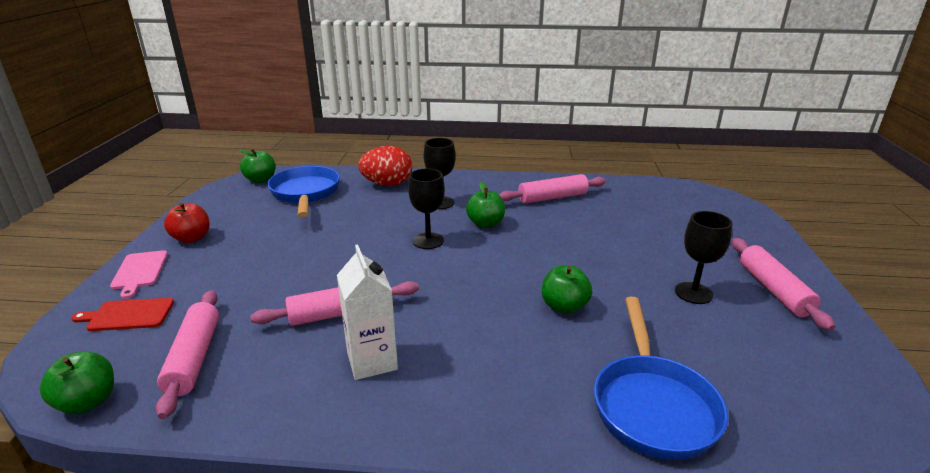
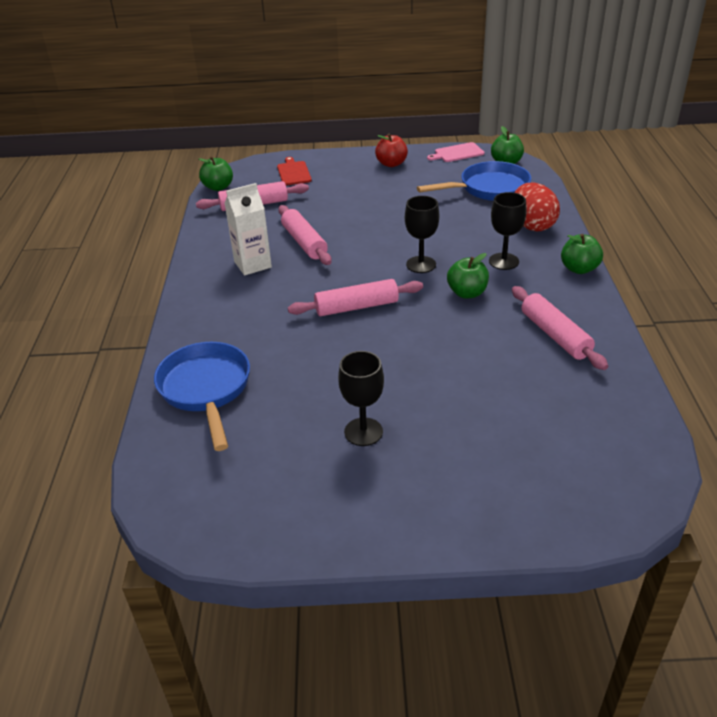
camera: 85 degrees right, 10 degrees up
pink cutting board [110,250,168,299] -> pink cutting board moved to [427,142,485,162]
green apple [542,265,592,314] -> green apple moved to [561,234,603,274]
blue pan [594,297,728,460] -> blue pan turned 75 degrees clockwise [154,342,250,451]
pink rolling pin [732,238,835,331] -> pink rolling pin moved to [288,279,423,316]

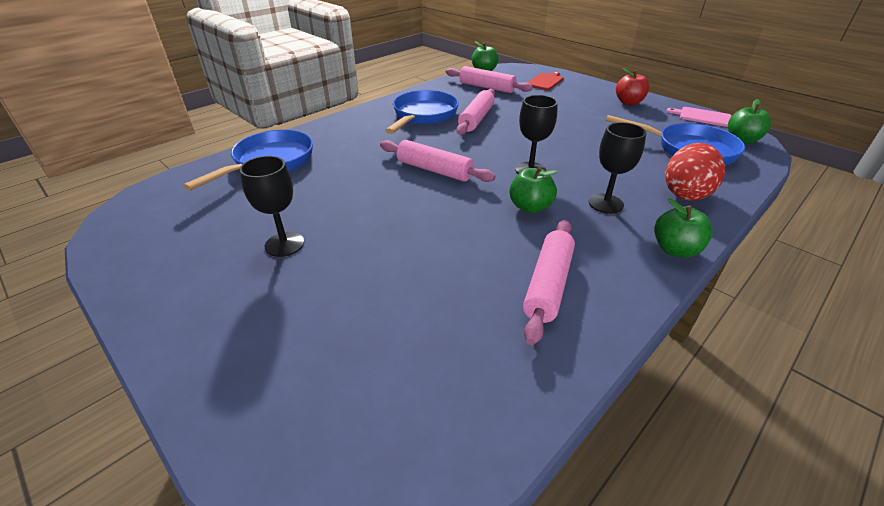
camera: 45 degrees right, 0 degrees up
white carton [224,183,272,275] -> blue pan [385,90,459,134]

